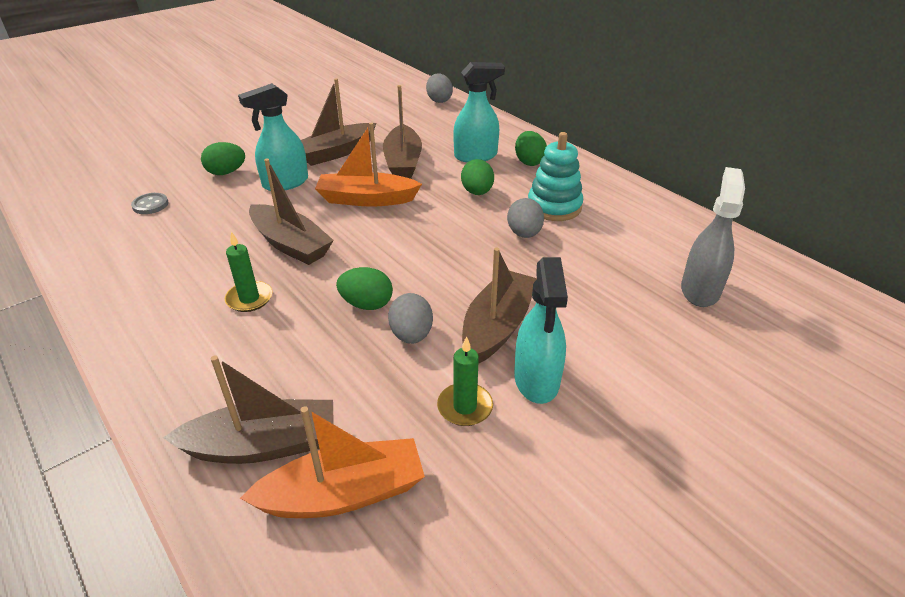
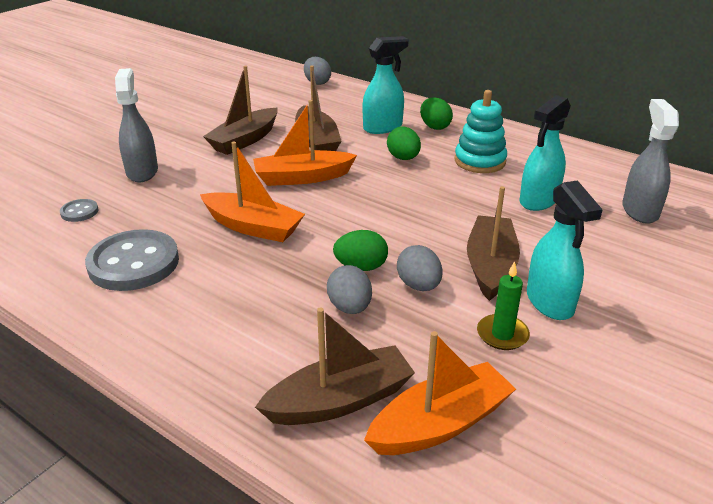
camera: 15 degrees left, 5 degrees down
green egg [201,142,245,175] -> grey spray bottle [115,68,158,182]
green candle [225,232,272,312] -> none
turquoise spray bottle [238,83,308,191] -> turquoise spray bottle moved to [520,95,571,211]
brown boat [249,159,334,265] -> orange boat [200,142,305,242]
grey egg [507,198,544,238] -> grey egg moved to [327,265,372,314]
none -> grey button [85,229,179,291]

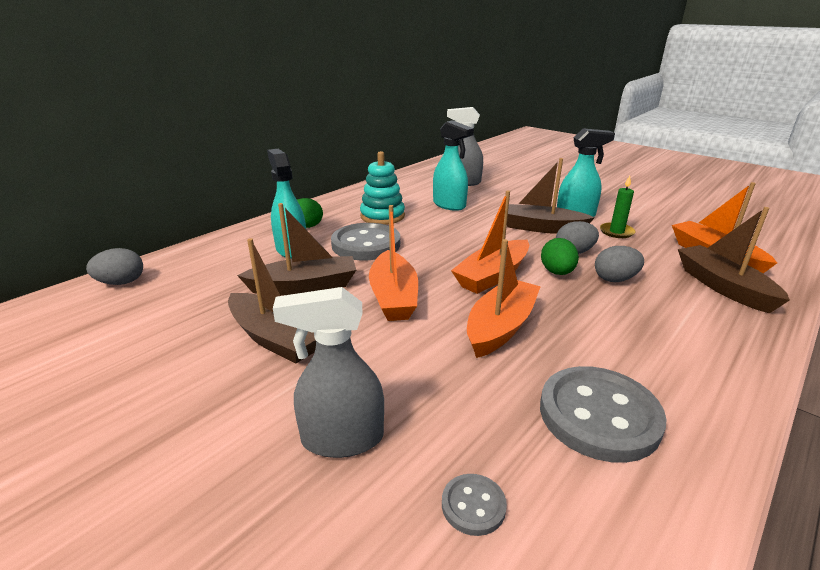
camera: 85 degrees left, 5 degrees down
green egg [387,127,421,160] -> grey button [331,223,400,260]
none -> orange boat [451,191,529,294]

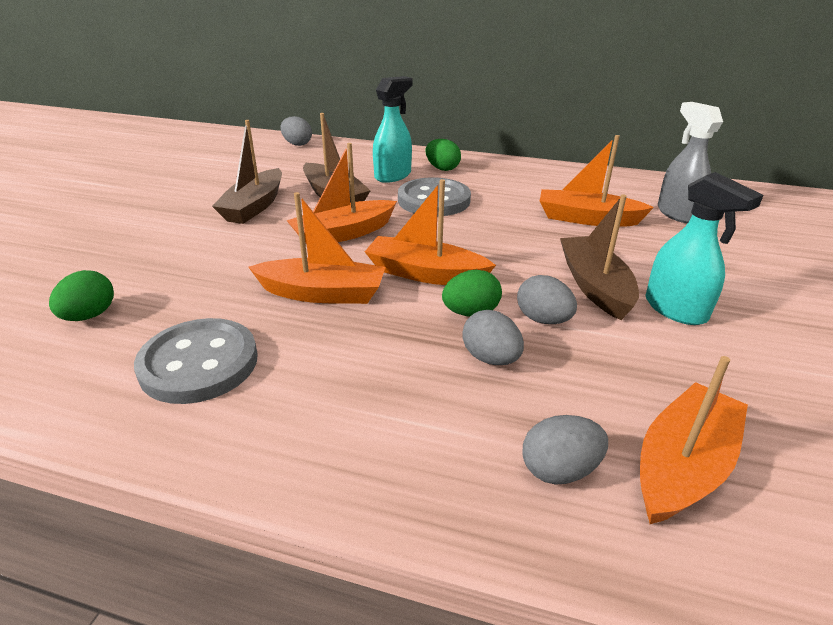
camera: 65 degrees right, 5 degrees up
grey spray bottle [273,287,384,458] -> none
turquoise stacking toy [360,151,405,225] -> none
turquoise spray bottle [433,120,474,211] -> orange boat [540,135,654,227]
grey button [442,474,507,536] -> green egg [49,270,114,321]
green candle [600,176,636,238] -> none
brown boat [678,207,790,313] -> grey egg [522,415,608,485]

